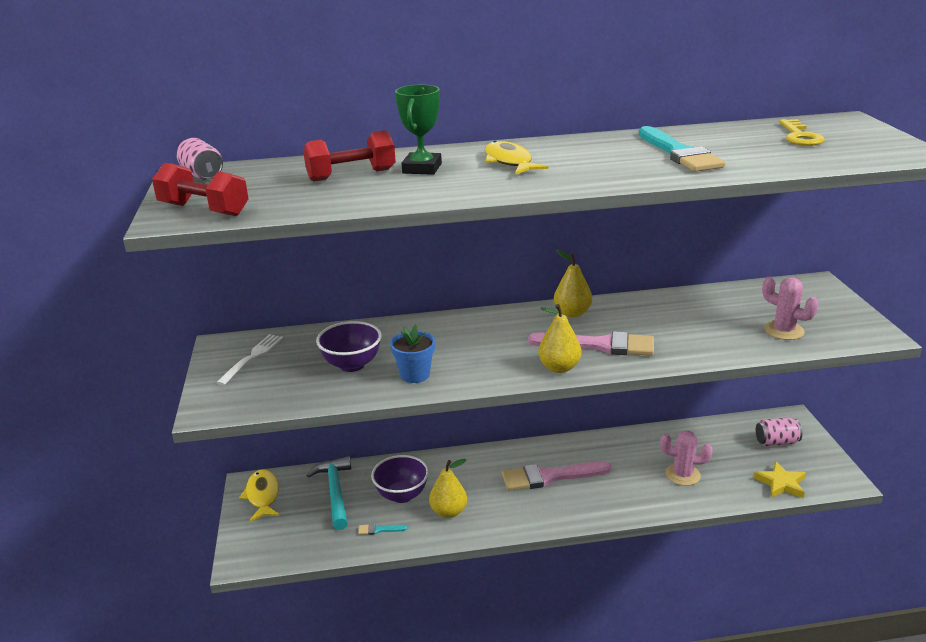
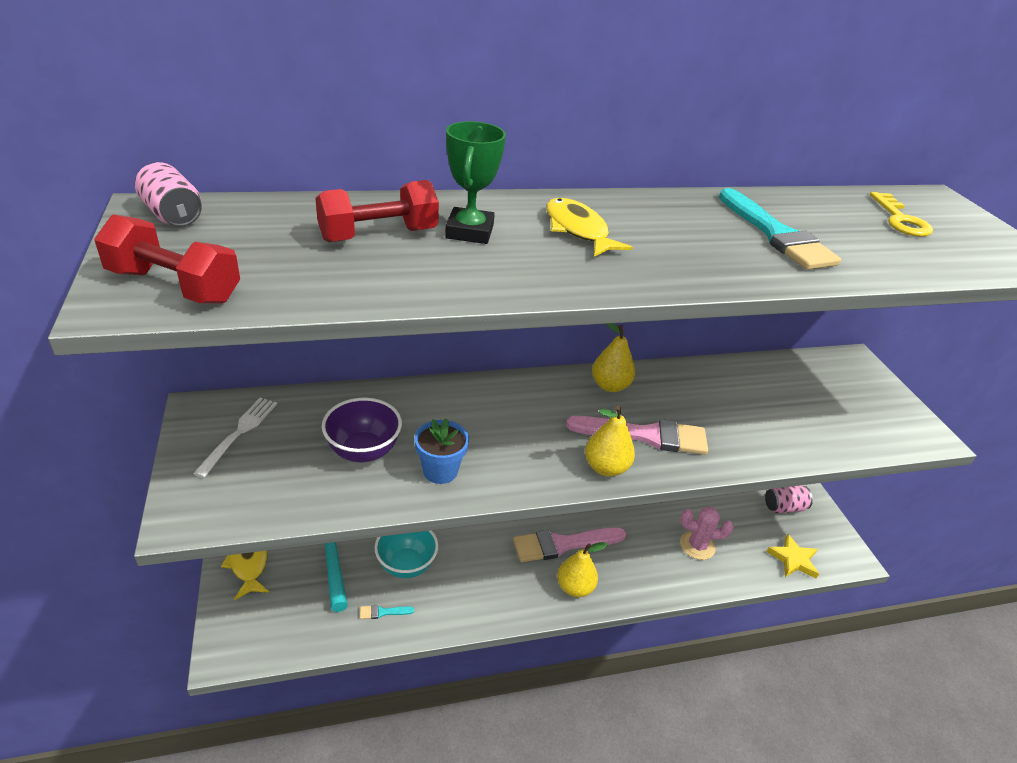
camera: 10 degrees left, 10 degrees up
purple bowl [371,455,429,503] -> turquoise bowl [374,530,438,578]
yellow pear [429,459,467,518] -> yellow pear moved to [557,542,608,597]
pink cactus [762,277,819,340] -> none

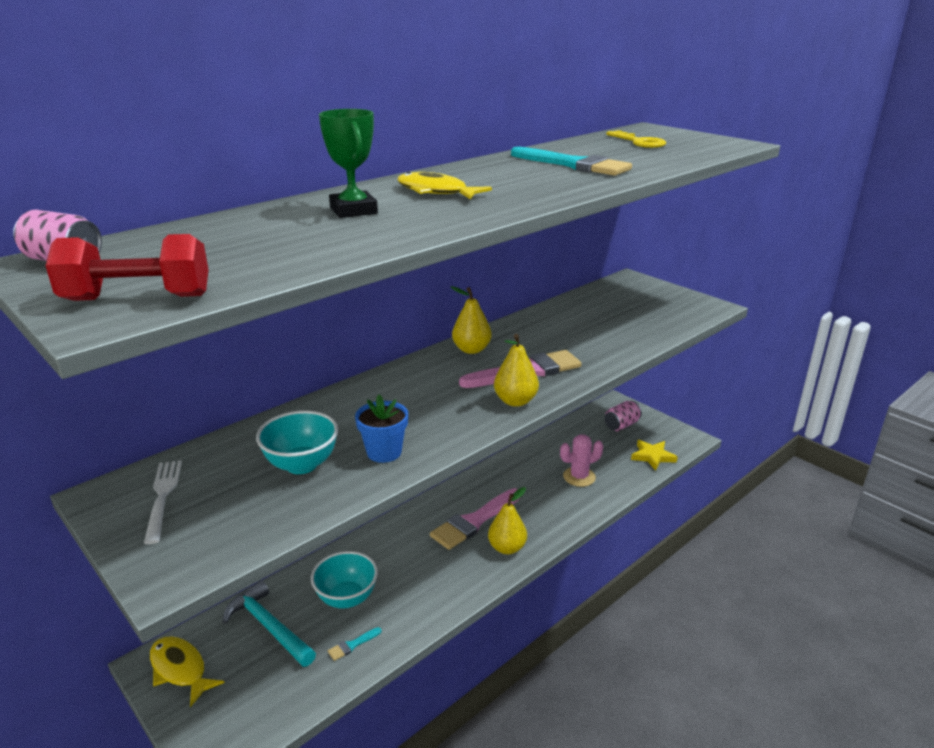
camera: 25 degrees left, 10 degrees down
red dumbbell [315,180,439,242] -> none
purple bowl [322,398,402,462] -> turquoise bowl [256,410,338,474]

